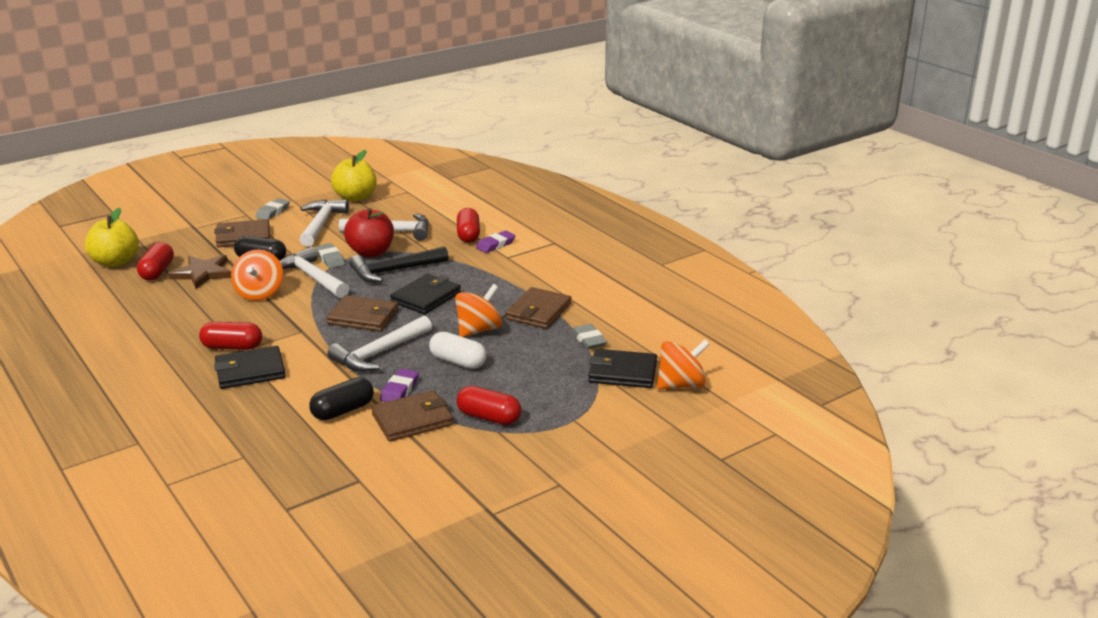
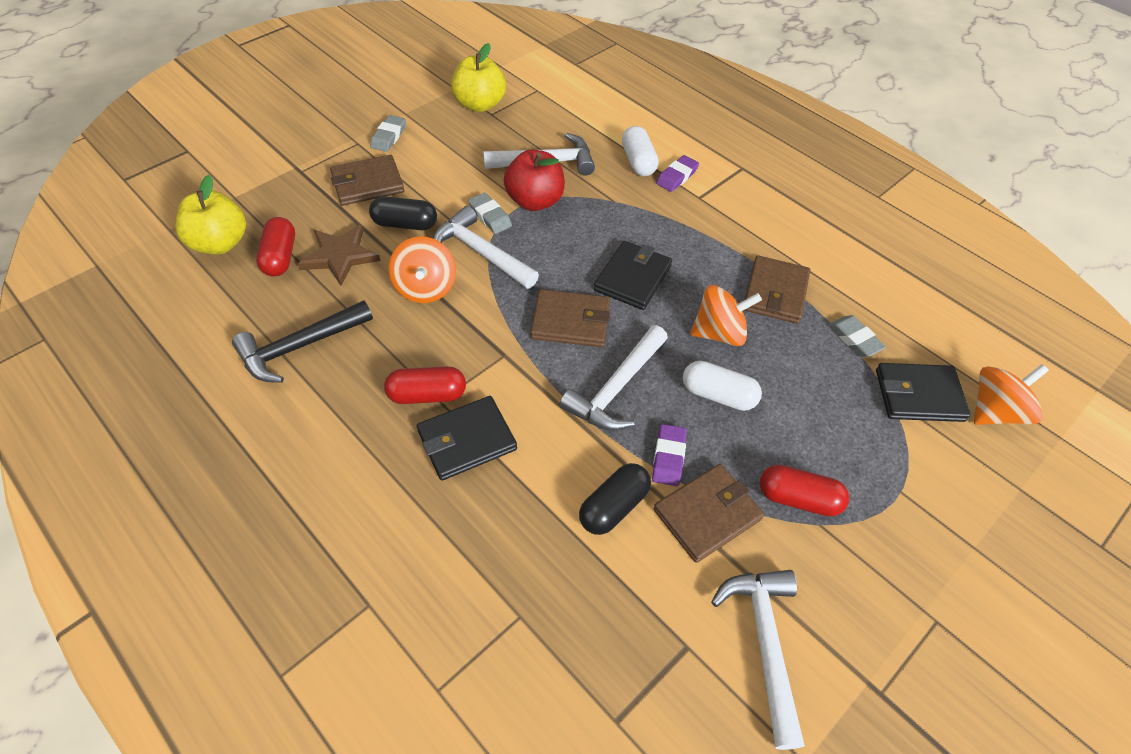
camera: 10 degrees left, 25 degrees up
white hammer [300,199,349,247] -> white hammer moved to [711,570,805,750]
black hammer [349,246,449,282] -> black hammer moved to [232,300,373,383]
orange spinning top [455,284,502,337] -> orange spinning top turned 45 degrees clockwise [690,285,762,346]
red capsule [457,208,480,243] -> white capsule [622,126,659,176]

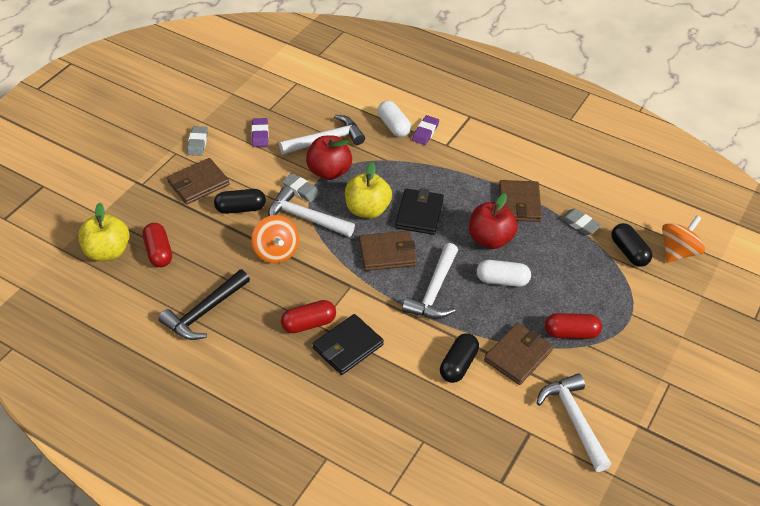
camera: 15 degrees left, 5 degrees down
brown star [298,225,380,286] -> none
yellow apple [451,43,506,112] -> yellow apple moved to [345,162,392,218]
purple eraser [652,424,687,486] -> purple eraser moved to [252,118,269,147]
orange spinning top [690,285,762,346] -> red apple [469,193,518,249]
black wallet [876,363,971,422] -> black capsule [611,223,652,267]

